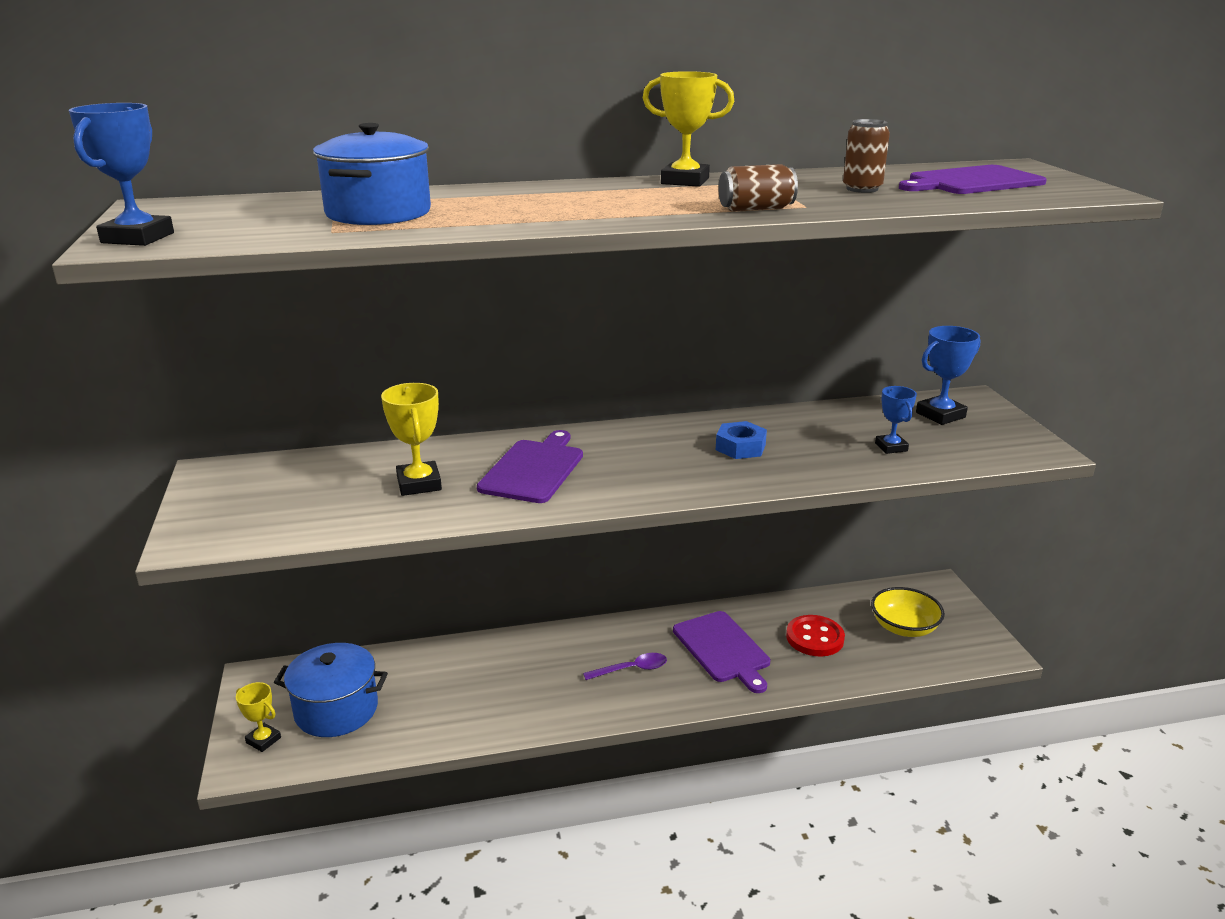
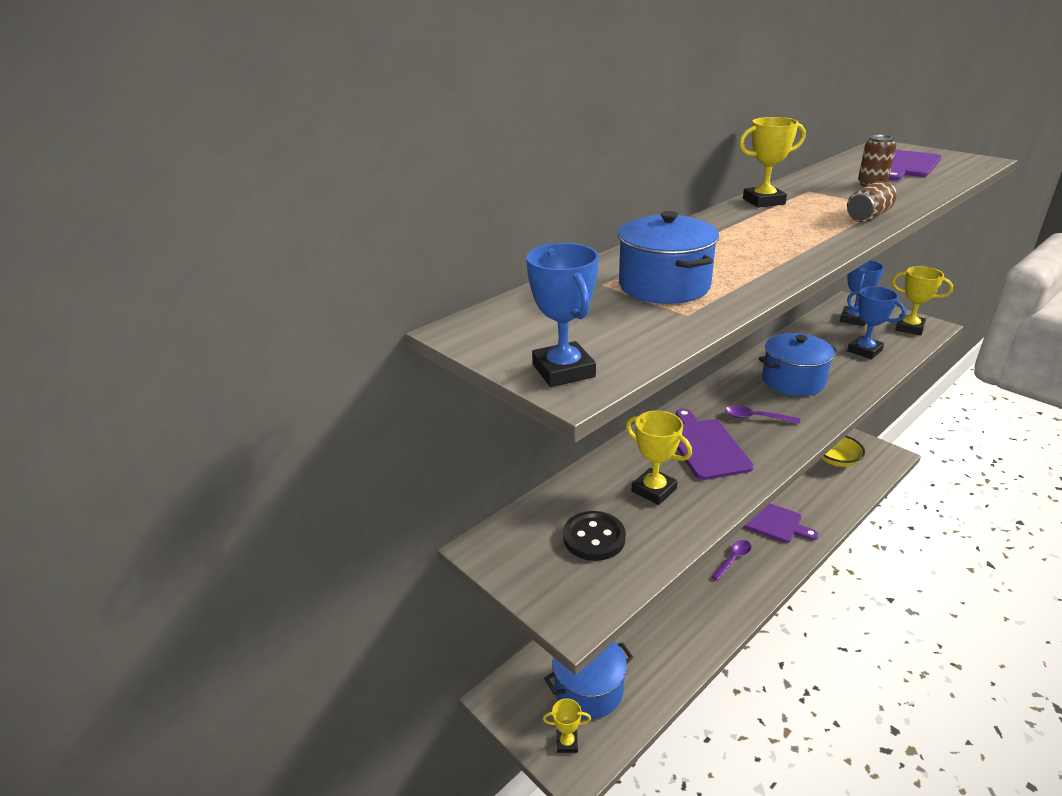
camera: 30 degrees left, 5 degrees up
blue nut [716,421,767,459] -> blue pot [759,333,838,396]
red button [786,615,845,657] -> none
blue trophy [875,386,917,454] -> blue trophy [847,286,906,359], size x1.53
none -> black button [563,511,626,561]
none -> purple spoon [725,405,800,424]
none -> yellow trophy [891,266,953,335]

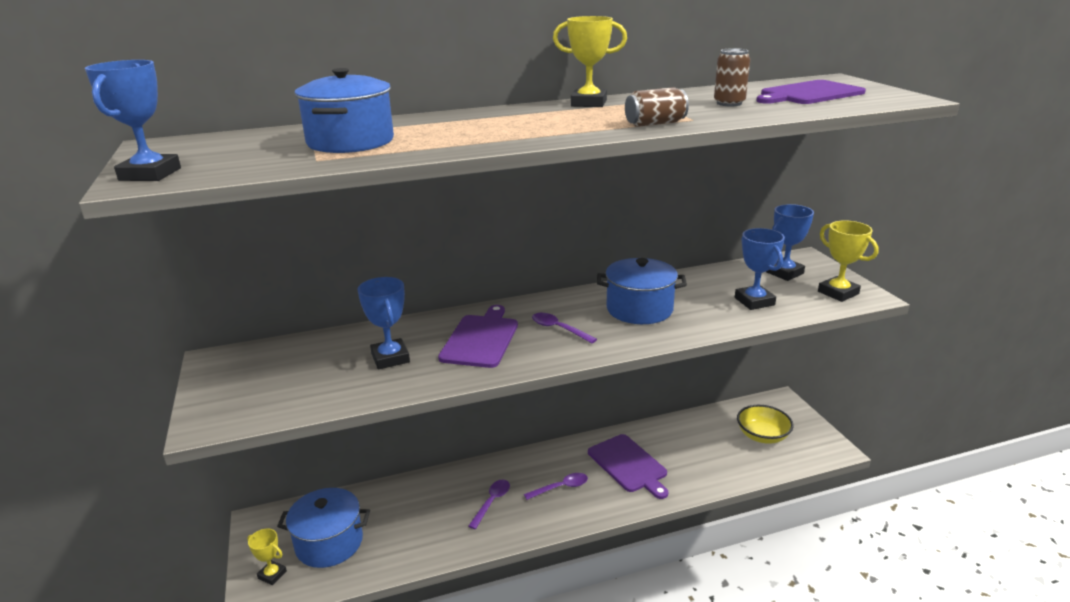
camera: 25 degrees right, 5 degrees down
black button [563,511,626,561] -> none
yellow trophy [626,410,692,505] -> blue trophy [358,277,410,369]
none -> purple spoon [468,479,510,529]

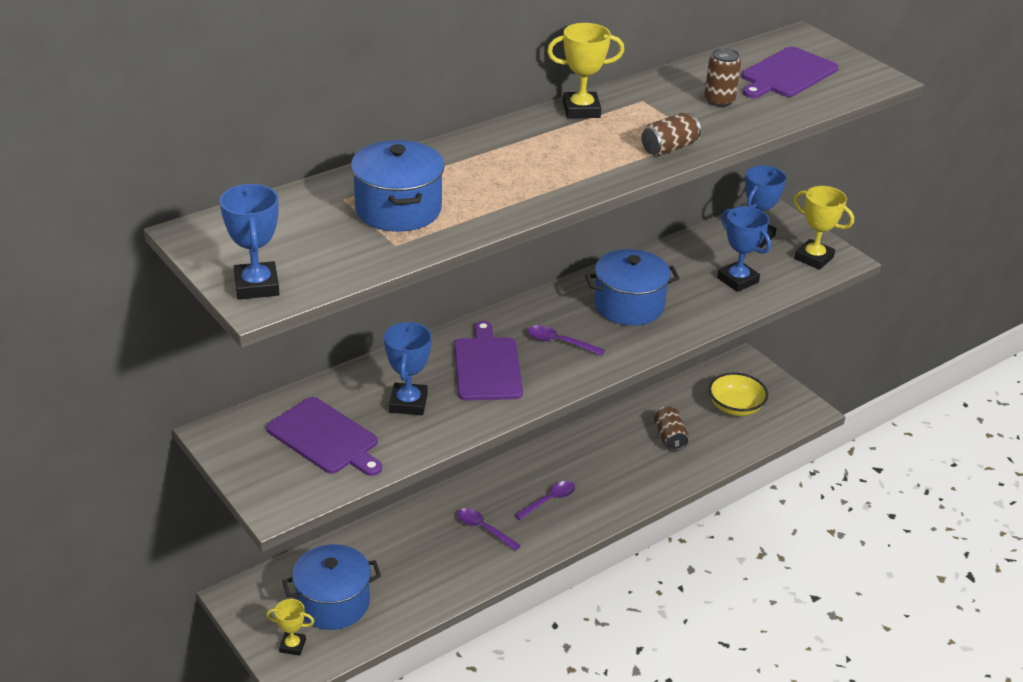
camera: 20 degrees left, 10 degrees up
blue trophy [358,277,410,369] -> blue trophy turned 45 degrees clockwise [384,322,432,415]
purple spoon [468,479,510,529] -> purple spoon turned 60 degrees counterclockwise [458,508,521,551]
purple cutting board [588,434,668,499] -> purple cutting board moved to [266,397,382,476]
none -> brown can [654,406,688,451]

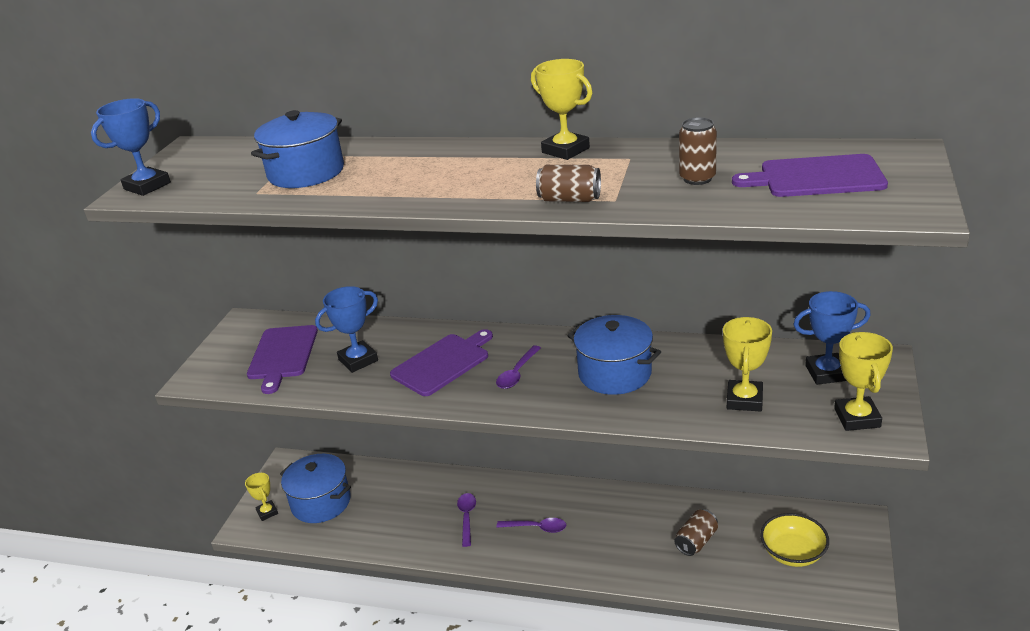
camera: 55 degrees right, 5 degrees down
purple spoon [528,325,605,356] -> purple spoon turned 135 degrees counterclockwise [496,345,541,389]
blue trophy [717,206,771,292] -> yellow trophy [723,317,772,411]

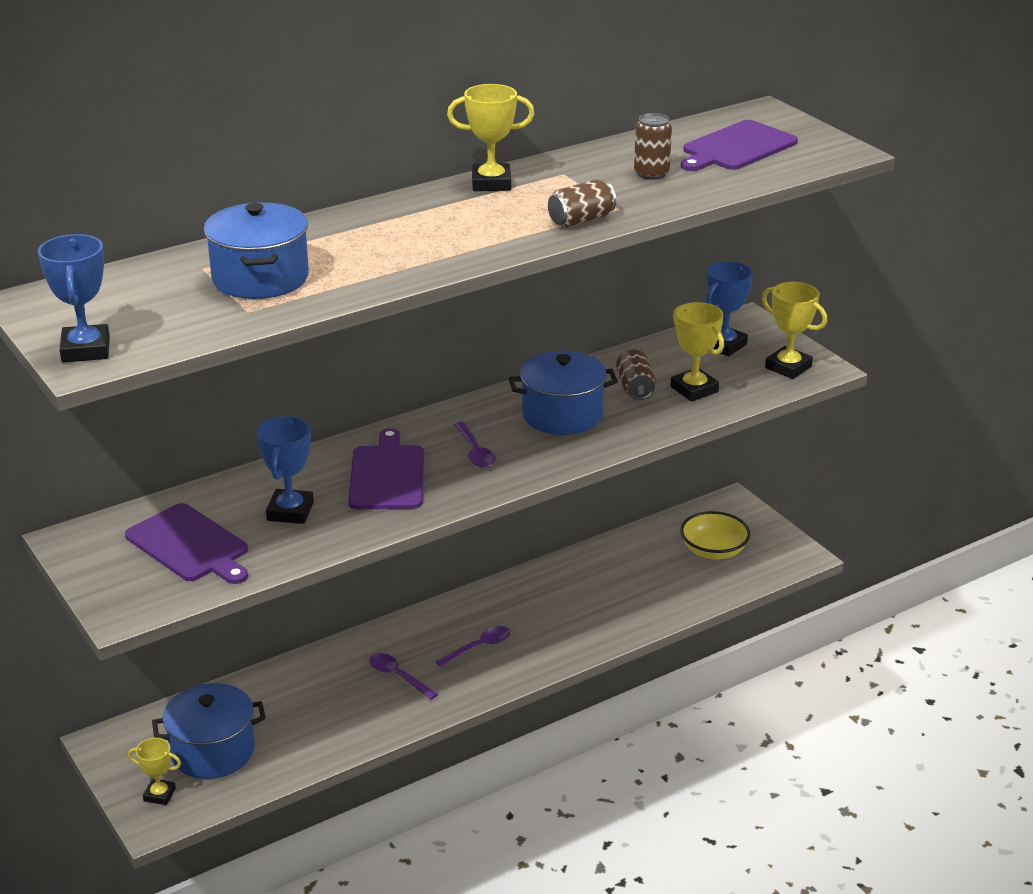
camera: 50 degrees left, 0 degrees up
brown can [674,509,718,556] -> brown can moved to [616,349,656,400]

